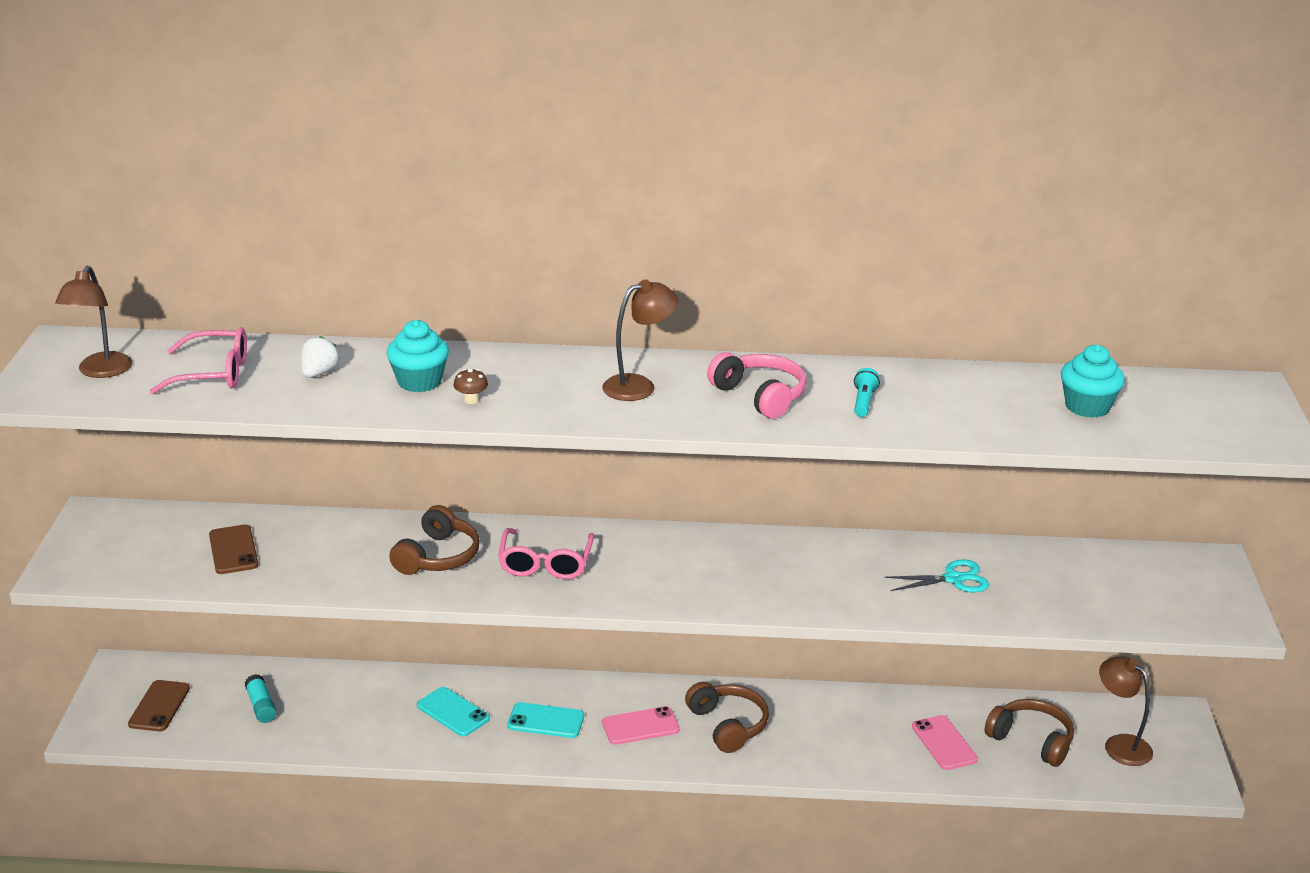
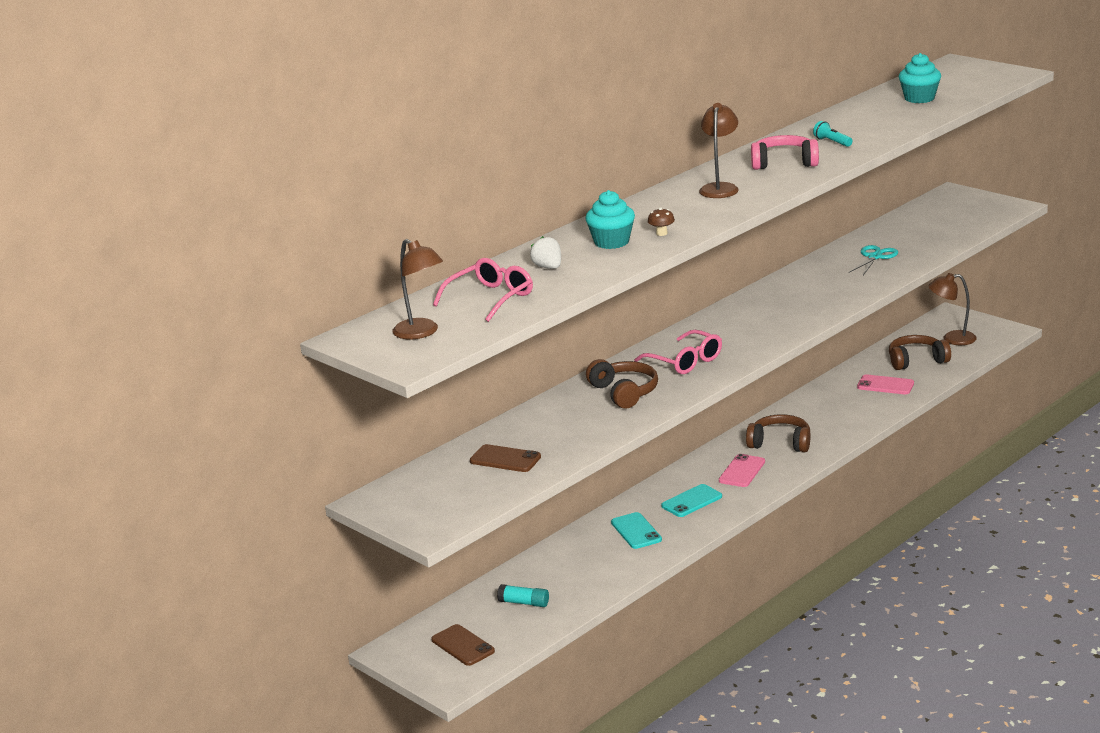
camera: 45 degrees left, 5 degrees down
turquoise phone [417,687,490,737] -> turquoise phone turned 75 degrees clockwise [611,512,662,549]

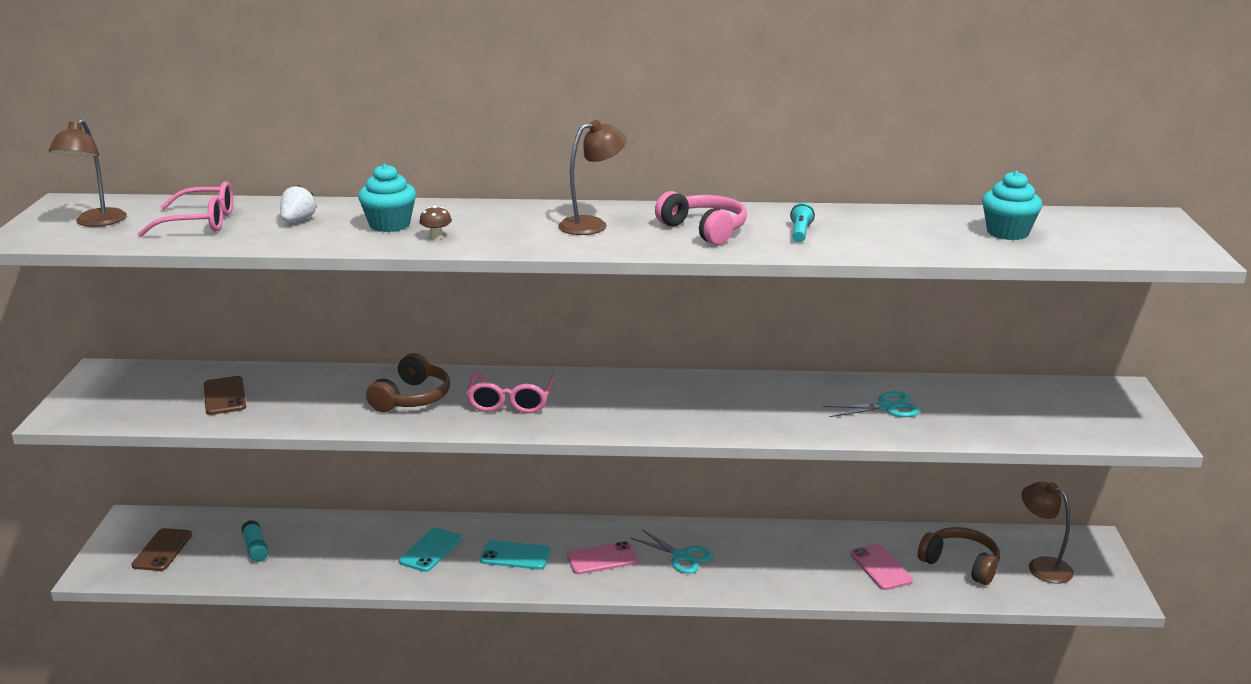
camera: 45 degrees right, 0 degrees up
brown headphones [746,414,811,452] -> turquoise scissors [631,529,713,573]

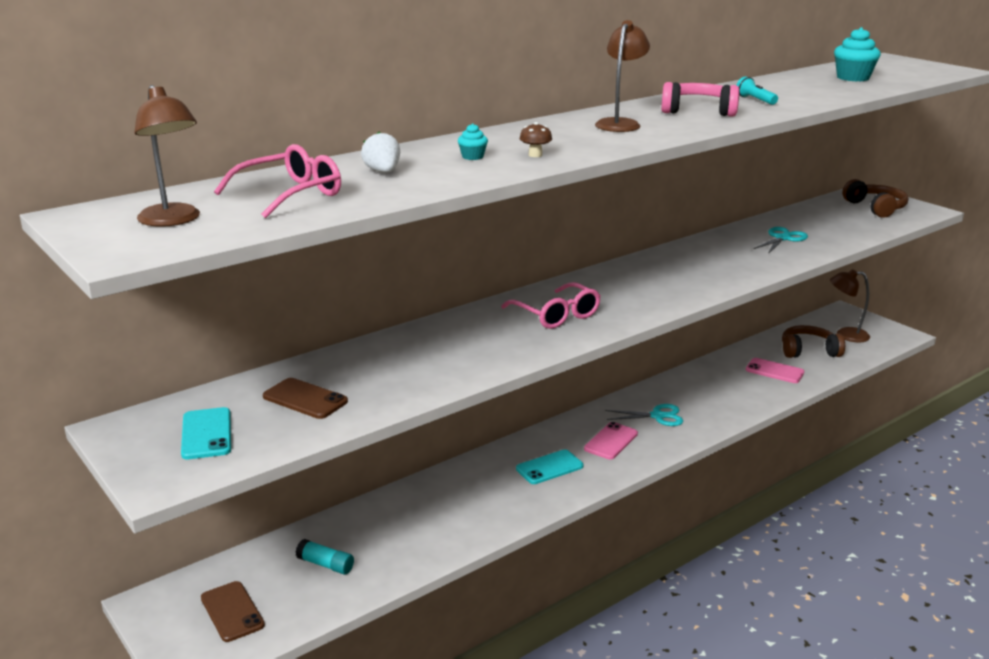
camera: 40 degrees left, 0 degrees up
turquoise cupcake [358,164,416,232] -> turquoise cupcake [458,124,488,160], size x0.51
brown headphones [366,353,450,412] -> brown headphones moved to [842,179,908,218]
turquoise phone [399,528,462,572] -> turquoise phone moved to [181,407,231,459]

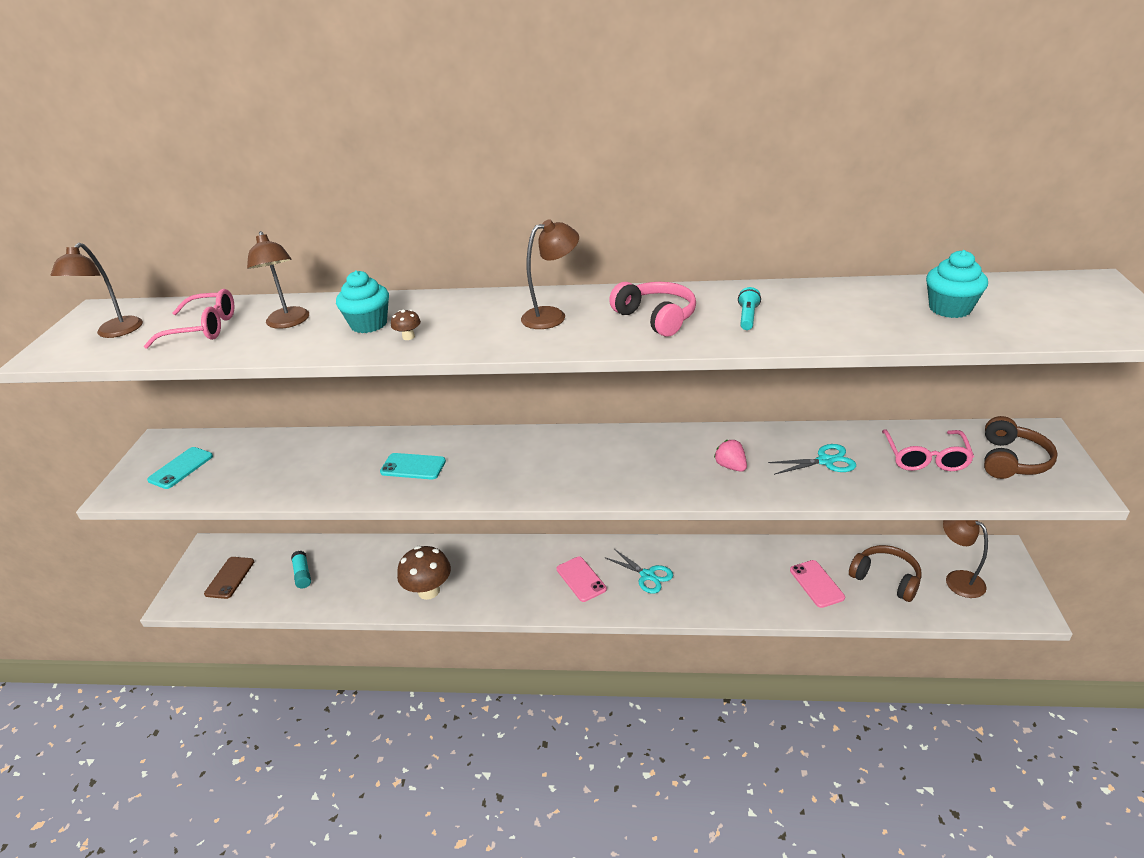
camera: 45 degrees right, 10 degrees up
brown phone [263,378,348,419] -> none
white strawberry [361,132,400,173] -> brown lamp [247,231,309,329]
turquoise cupcake [458,124,488,160] -> turquoise cupcake [336,270,389,333], size x1.97
pink glasses [501,282,601,329] -> pink glasses moved to [882,429,974,471]
turquoise phone [516,449,584,484] -> turquoise phone moved to [380,453,446,480]
pink phone [584,422,638,460] -> pink phone turned 75 degrees clockwise [557,557,607,602]
none -> brown mushroom [397,546,451,600]
none -> pink strawberry [714,440,747,472]

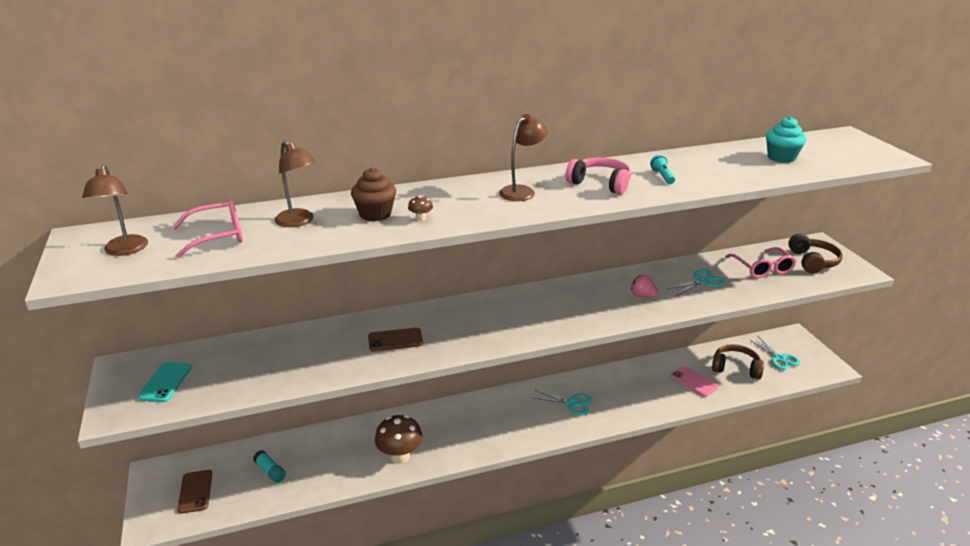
camera: 25 degrees left, 5 degrees down
turquoise cupcake [336,270,389,333] -> brown cupcake [351,168,396,221]
turquoise phone [380,453,446,480] -> brown phone [368,328,423,351]
pink phone [557,557,607,602] -> none
brown lamp [943,520,988,598] -> turquoise scissors [749,336,800,370]

